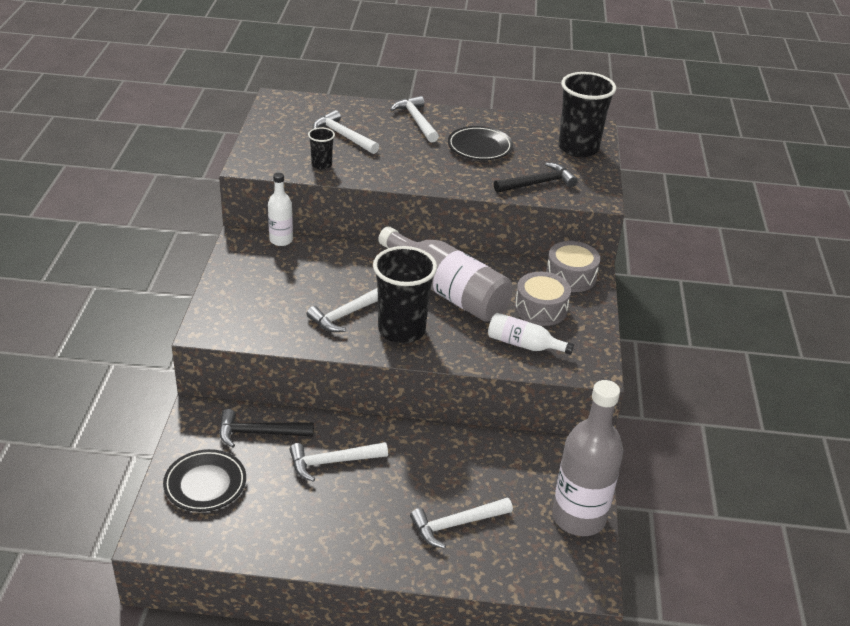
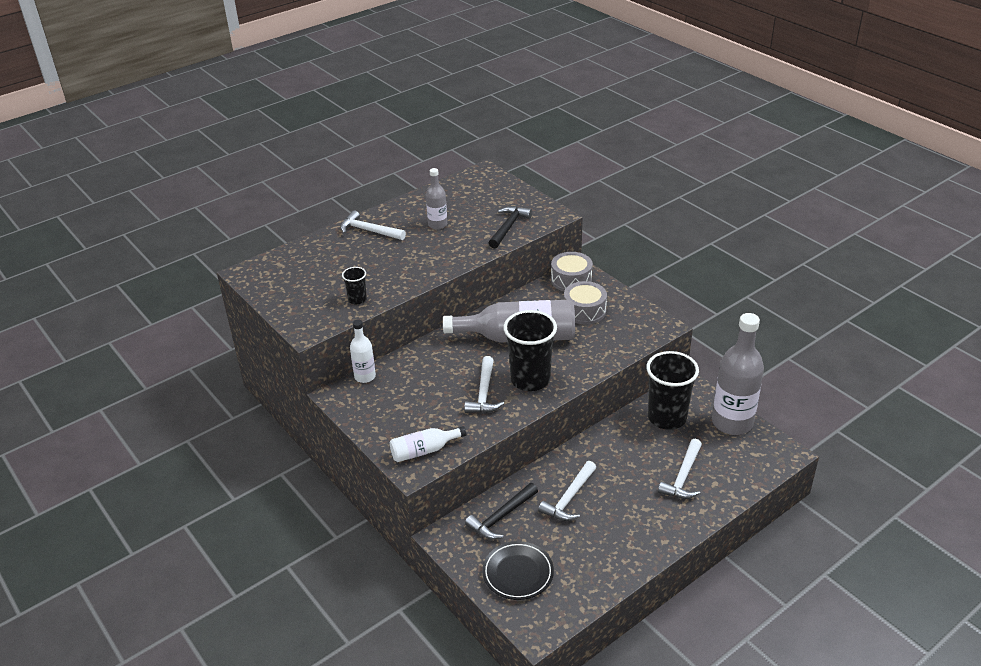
camera: 40 degrees left, 0 degrees up
white hammer [313,110,379,154] -> none
black plate [448,126,513,160] -> grey bottle [426,168,447,230]
white bottle [488,313,574,355] -> white bottle moved to [390,426,466,462]
black cup [558,72,616,157] -> black cup moved to [646,351,699,430]

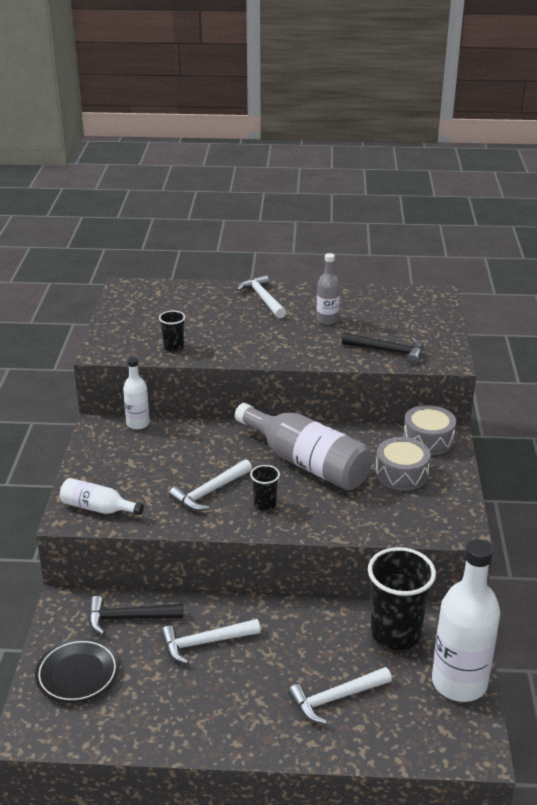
camera: 40 degrees right, 5 degrees down
black hammer [489,206,532,248] -> black hammer turned 45 degrees clockwise [342,332,423,365]
black cup [503,310,557,391] -> black cup [250,465,280,511], size x0.48
grey bottle [712,313,764,435] -> white bottle [432,539,500,702]

